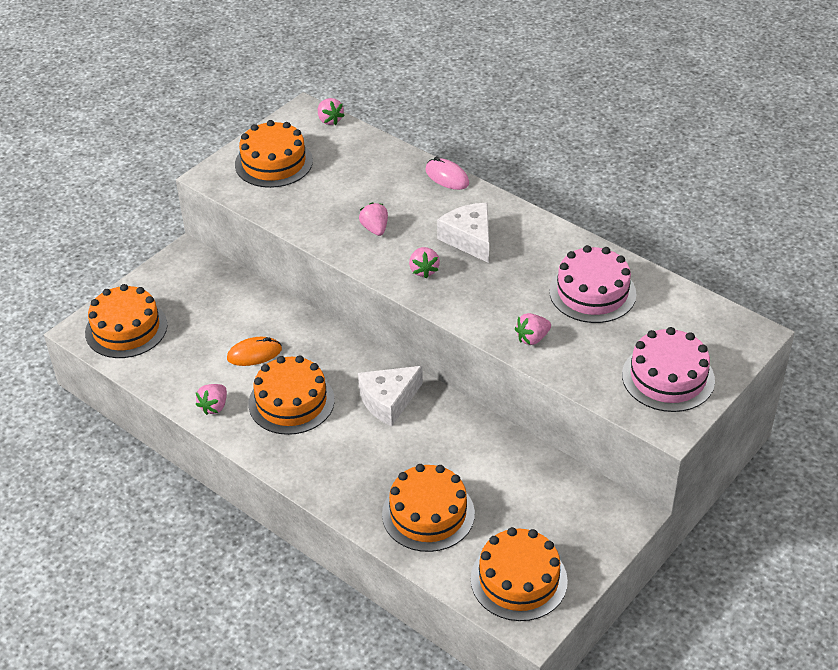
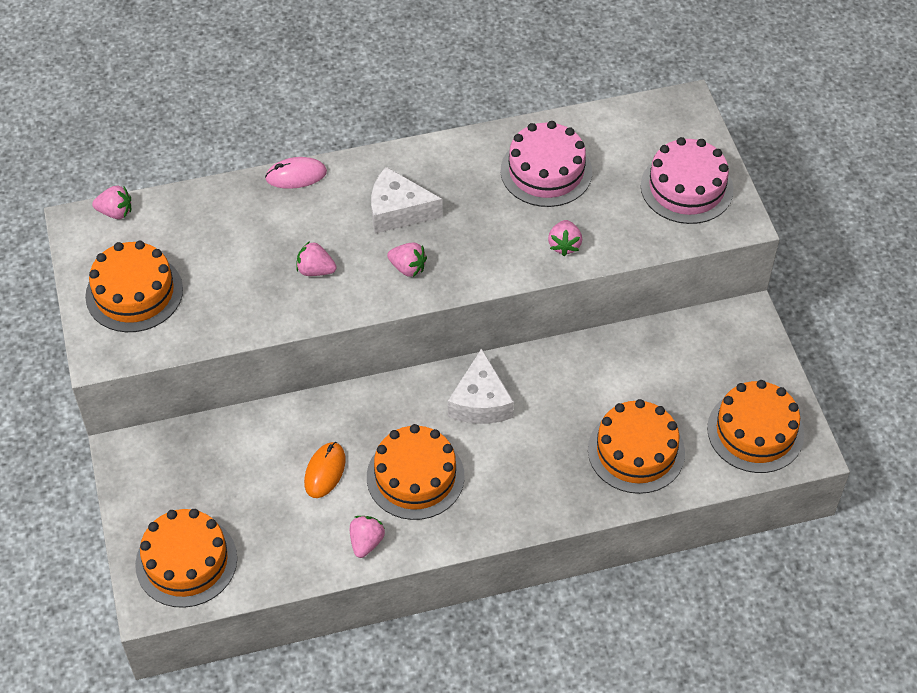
camera: 55 degrees left, 10 degrees up
pink strawberry [196,384,227,415] -> pink strawberry turned 135 degrees counterclockwise [350,516,385,558]

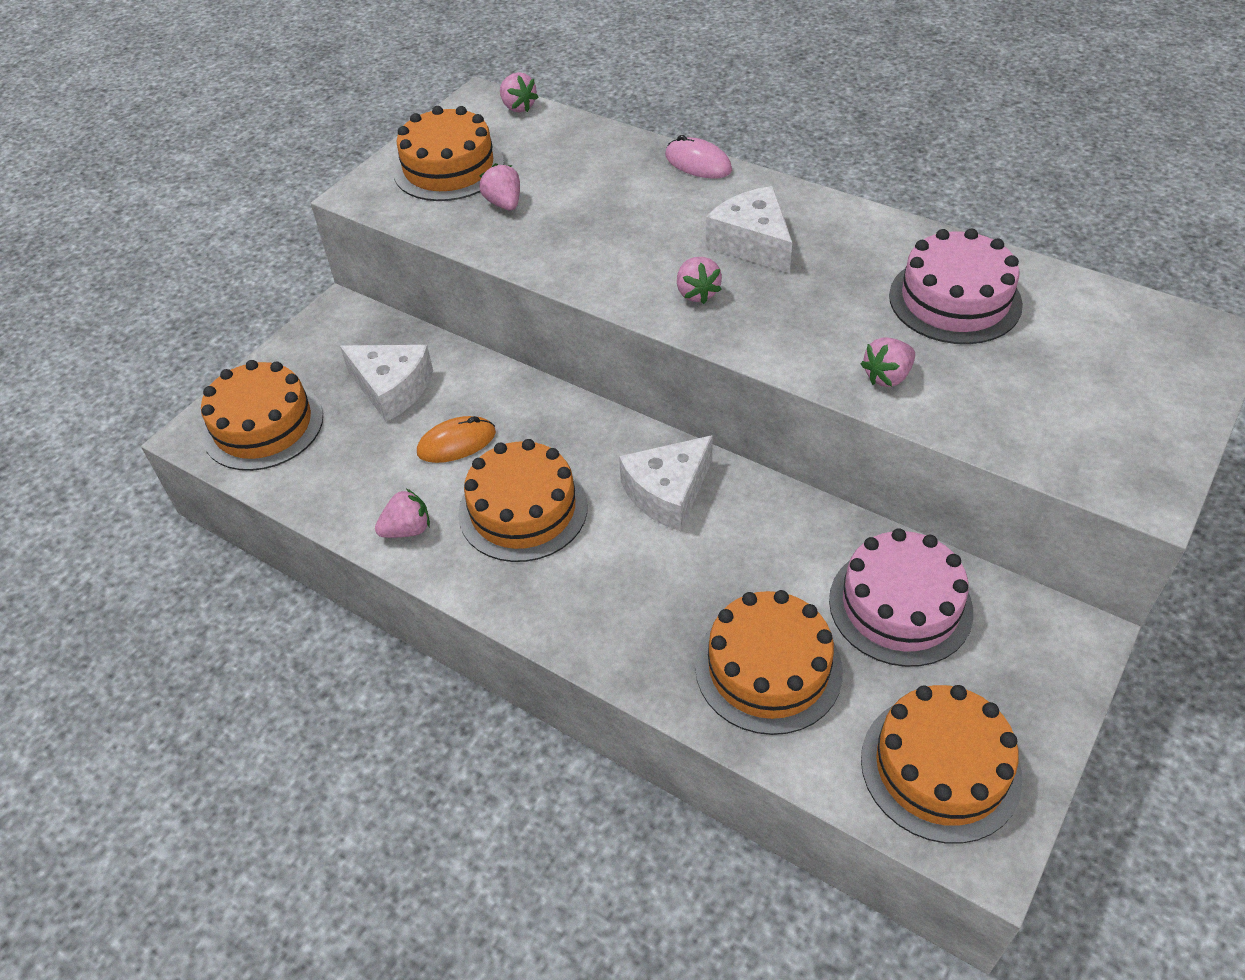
camera: 50 degrees right, 5 degrees down
pink strawberry [296,241,337,276] -> pink strawberry moved to [479,163,520,210]
pink cake [641,137,734,224] -> pink cake moved to [829,528,973,667]
none -> white cheese [340,345,433,422]

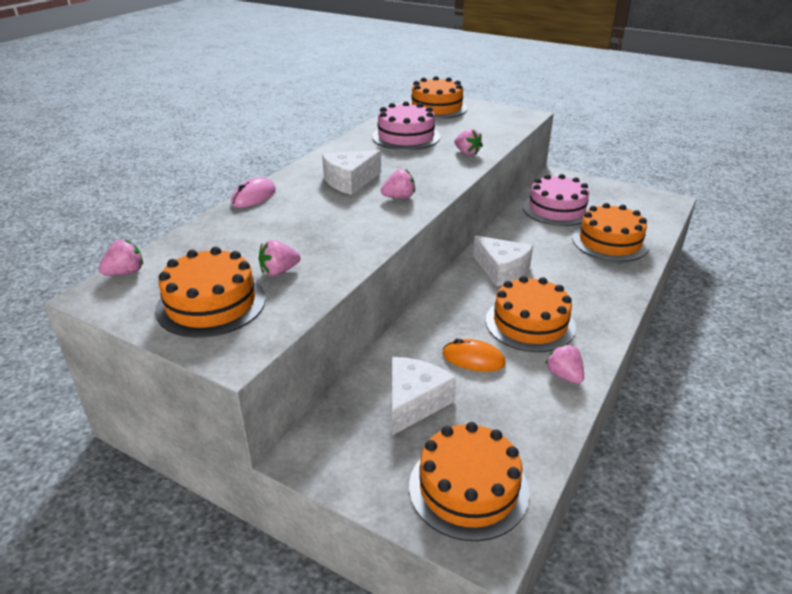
camera: 95 degrees left, 15 degrees down
orange mouse [417,416,496,463] -> orange mouse turned 45 degrees counterclockwise [443,339,506,372]
orange cake [861,685,1022,844] -> orange cake moved to [409,76,468,119]

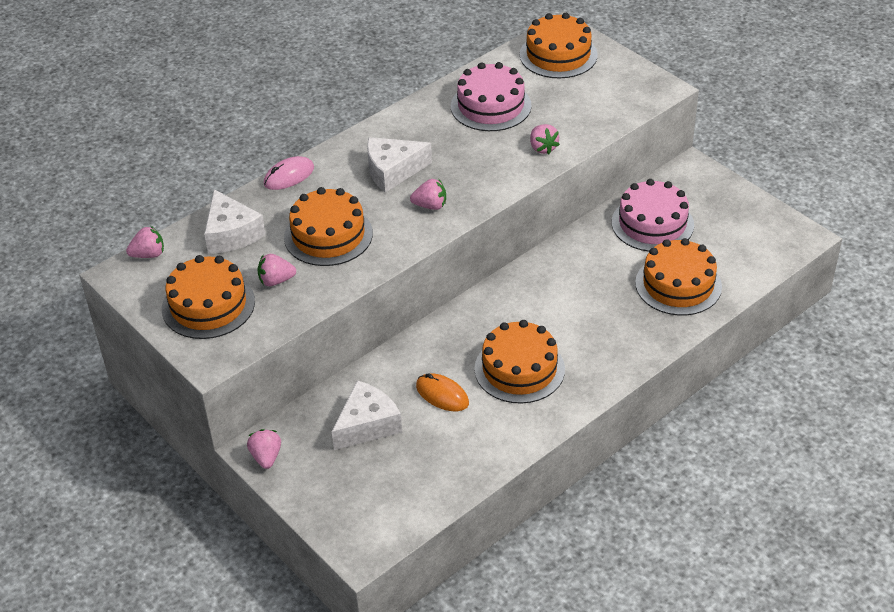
camera: 20 degrees right, 10 degrees up
orange cake [409,422,529,541] -> orange cake moved to [284,187,373,266]
white cheese [473,236,533,287] -> white cheese moved to [204,189,266,254]
pink strawberry [545,344,584,384] -> pink strawberry moved to [247,429,281,469]

